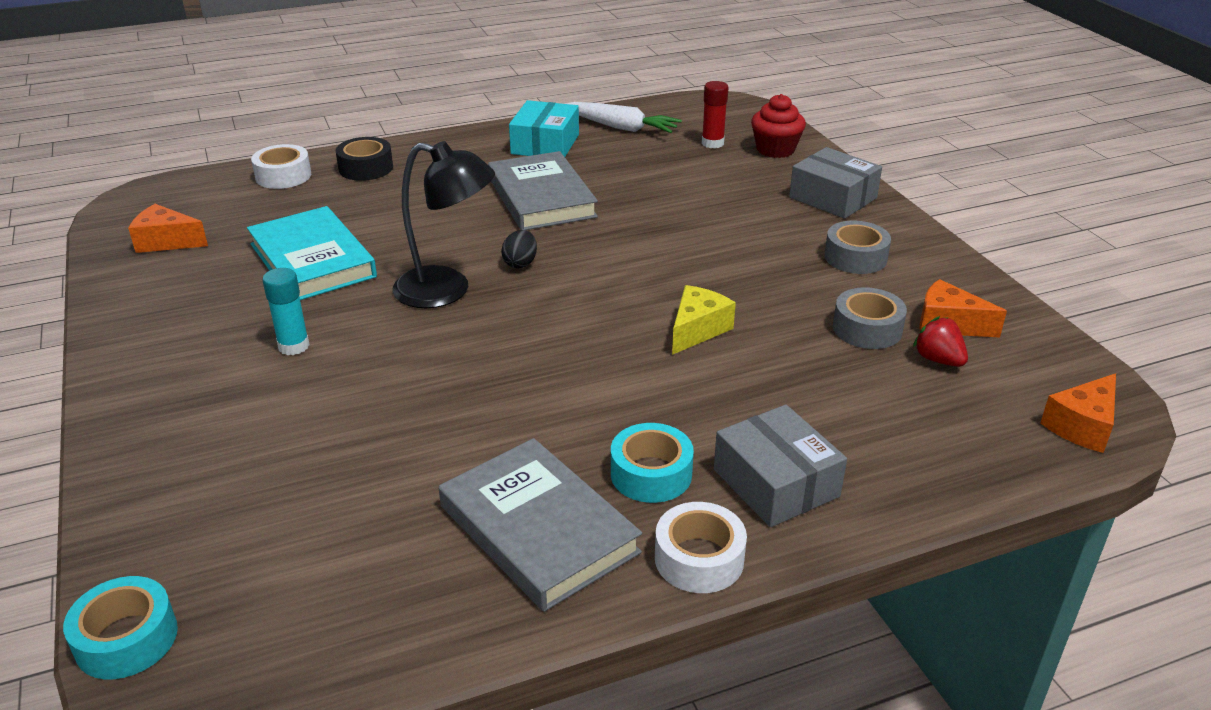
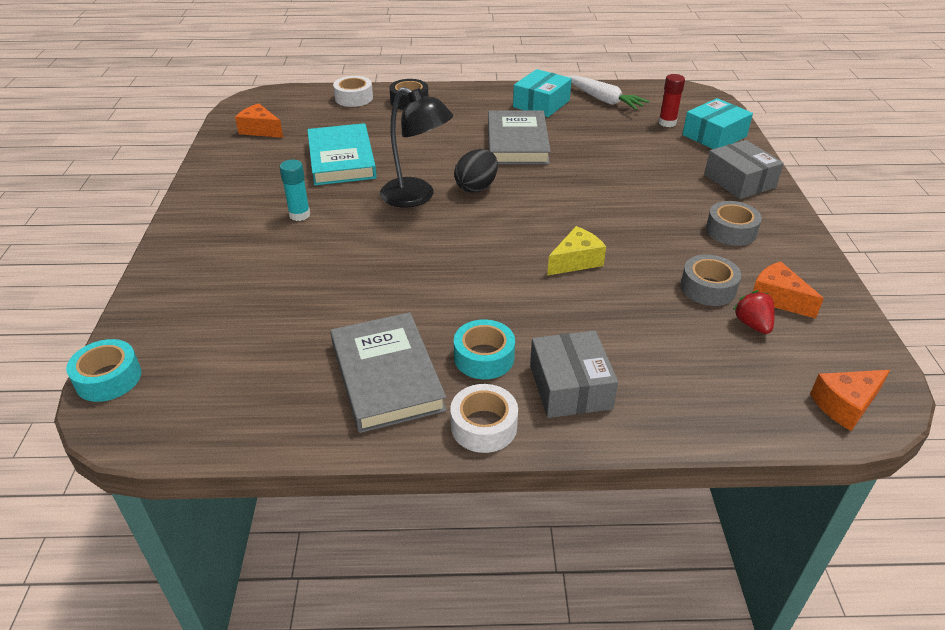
camera: 20 degrees right, 5 degrees up
black egg [501,230,537,268] -> black egg [454,149,498,193], size x1.56
red cupcake [751,94,806,158] -> turquoise box [682,98,753,149]

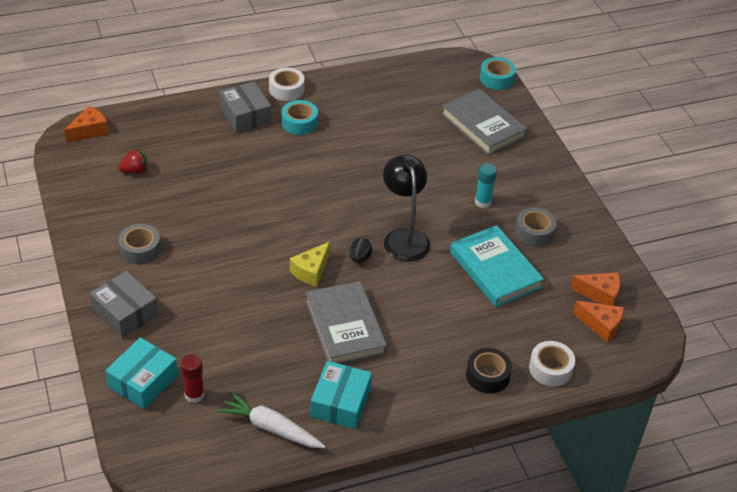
camera: 160 degrees right, 5 degrees up
grey book [331,312,447,433] -> grey book moved to [441,89,528,155]
black lamp [380,87,453,208] -> black lamp turned 60 degrees clockwise [383,154,430,262]
black egg [454,149,498,193] -> black egg [349,238,372,263], size x0.64
yellow cheese [547,226,606,275] -> yellow cheese moved to [290,242,330,287]
grey tape [681,255,741,306] -> grey tape moved to [515,207,557,247]
red strawberry [733,290,775,334] -> red strawberry turned 75 degrees counterclockwise [118,149,148,174]
orange cheese [753,261,824,318] -> orange cheese moved to [573,301,624,343]

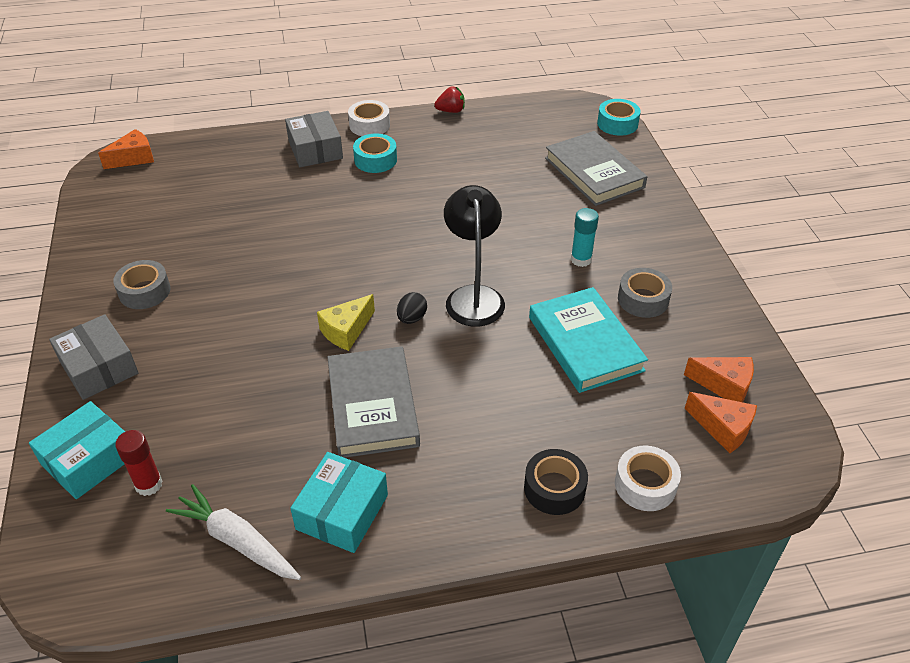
camera: 10 degrees right, 0 degrees up
red strawberry [118,149,148,174] -> red strawberry moved to [434,86,465,113]

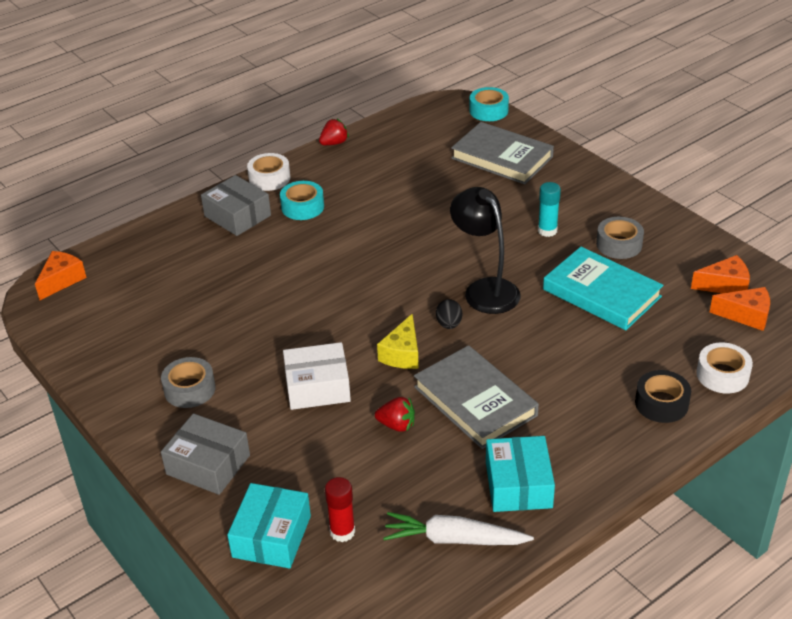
camera: 25 degrees left, 5 degrees down
none -> white box [283,342,351,410]
none -> red strawberry [375,397,415,432]

